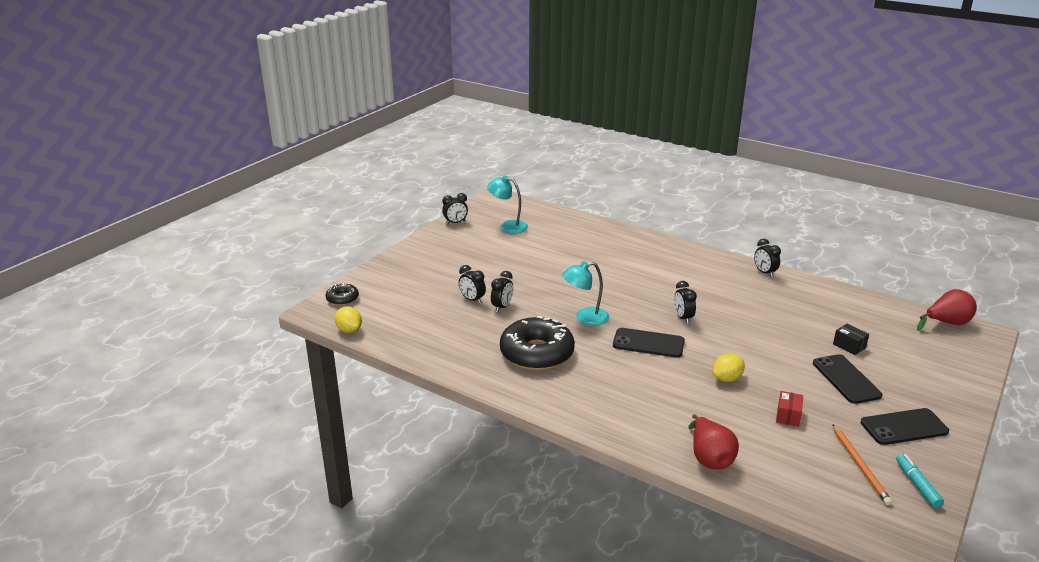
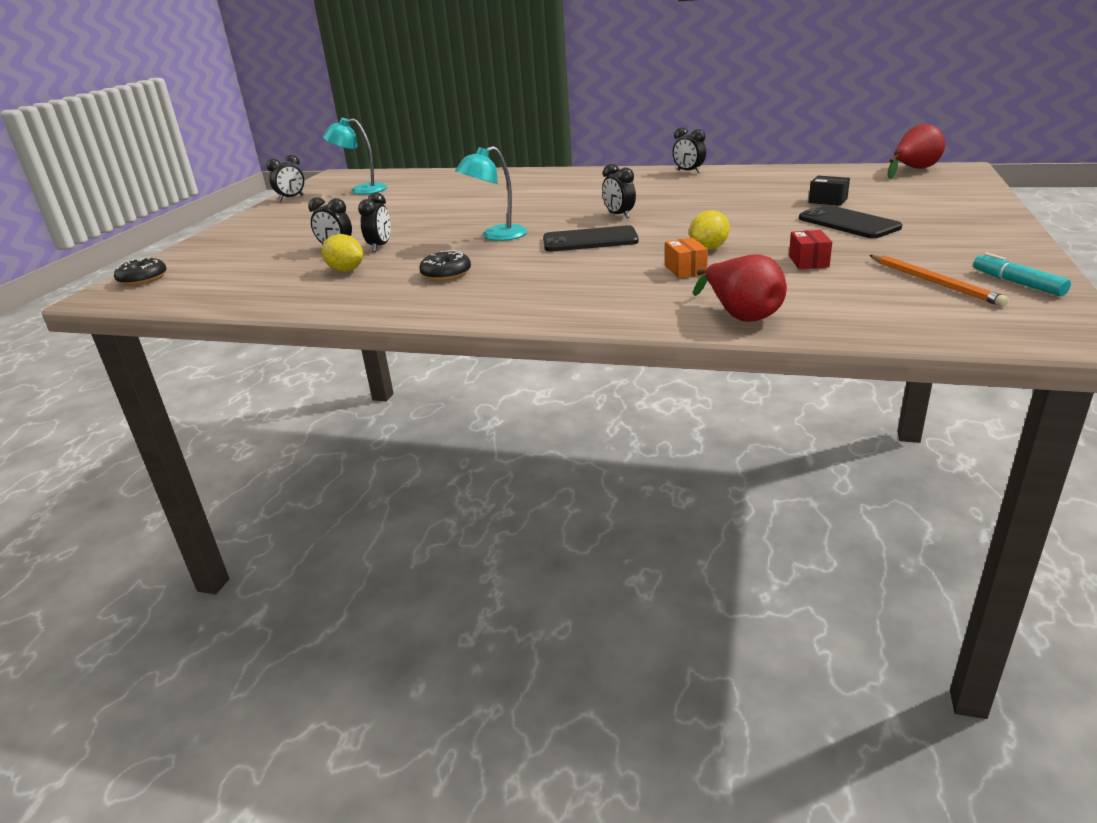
camera: 15 degrees left, 0 degrees up
yellow lemon [335,306,362,333] -> yellow lemon moved to [322,234,363,272]
black donut [500,316,575,370] -> black donut [419,250,471,281], size x0.48
black phone [861,408,949,445] -> none
none -> orange box [665,237,708,278]

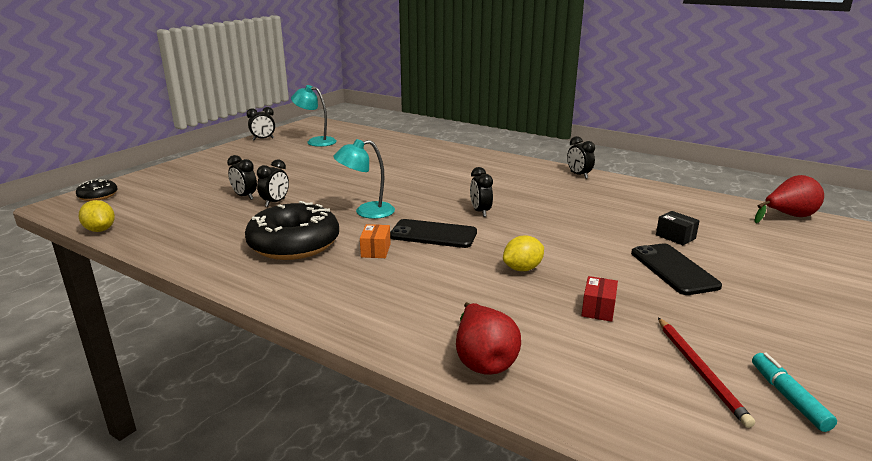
camera: 15 degrees right, 5 degrees down
yellow lemon [322,234,363,272] -> yellow lemon moved to [79,200,115,232]
black donut [419,250,471,281] -> black donut [245,201,339,260], size x2.07
orange box [665,237,708,278] -> orange box moved to [360,224,391,258]
orange pencil [869,255,1009,307] -> red pencil [658,318,755,428]

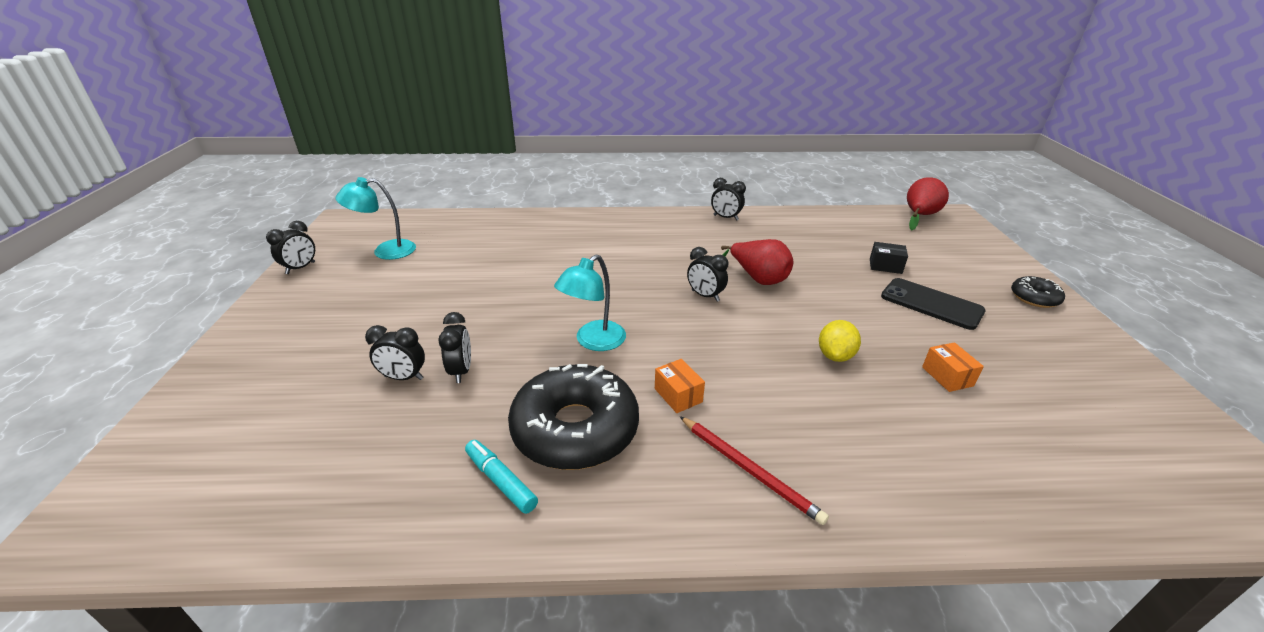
camera: 35 degrees left, 10 degrees up
black donut [76,179,118,201] -> black donut moved to [1011,276,1065,308]
yellow lemon [79,200,115,232] -> none
black phone [390,219,477,248] -> none
red pear [456,302,521,375] -> red pear moved to [721,239,794,285]
red box [581,276,618,322] -> orange box [922,342,984,392]
red pencil [658,318,755,428] -> red pencil moved to [680,416,829,525]
turquoise marker [752,353,837,432] -> turquoise marker moved to [465,440,538,514]

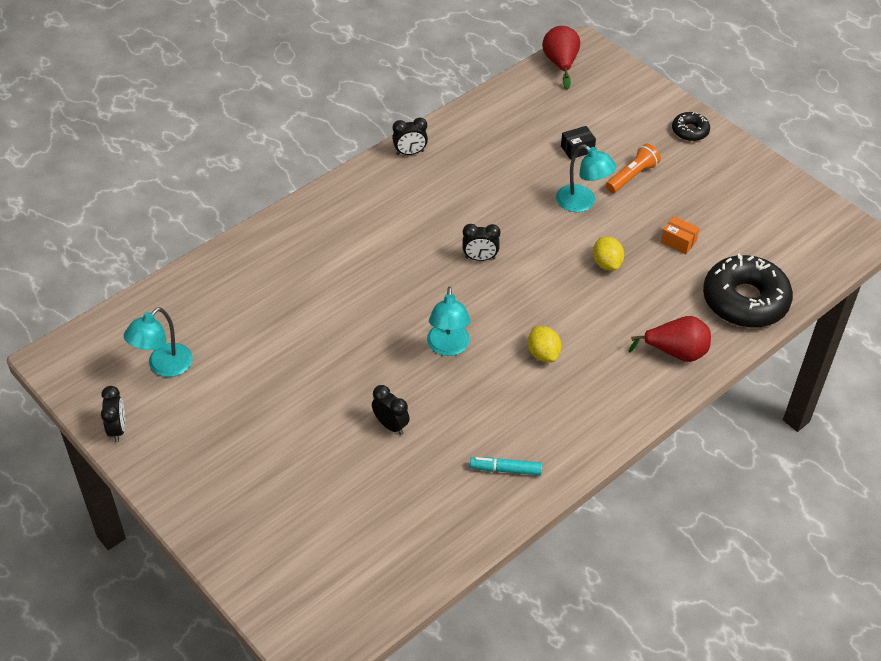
camera: 40 degrees left, 15 degrees up
black clock [365,325,425,380] -> none
black donut [508,364,639,470] -> black donut moved to [703,253,793,328]
orange box [655,359,705,413] -> yellow lemon [528,326,561,362]
red pencil [680,416,829,525] -> none
red pear [721,239,794,285] -> red pear moved to [628,316,711,362]
black phone [881,278,986,330] -> orange flashlight [606,144,661,193]
none -> turquoise lamp [556,144,617,212]

